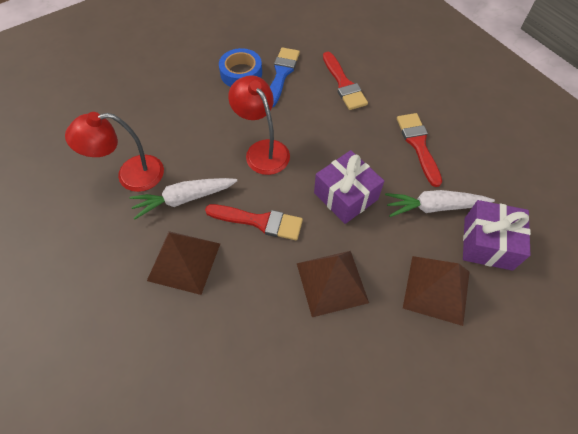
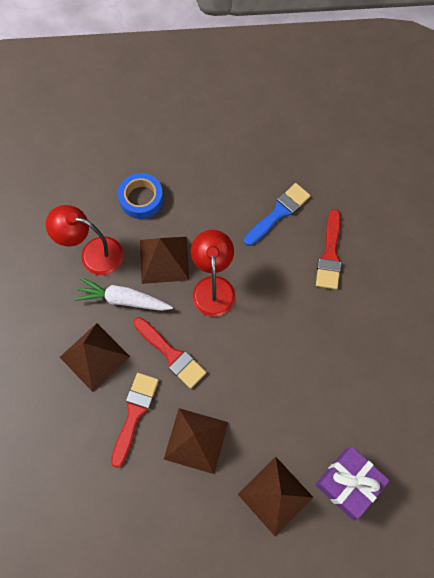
camera: 30 degrees right, 10 degrees up
blue tape [219,48,262,87] -> blue tape moved to [118,173,164,219]
purple gift [314,150,384,224] -> none
white carrot [385,190,495,217] -> none
red brush [397,113,442,187] -> red brush moved to [111,373,159,468]
none -> brown pyramid [140,237,190,284]

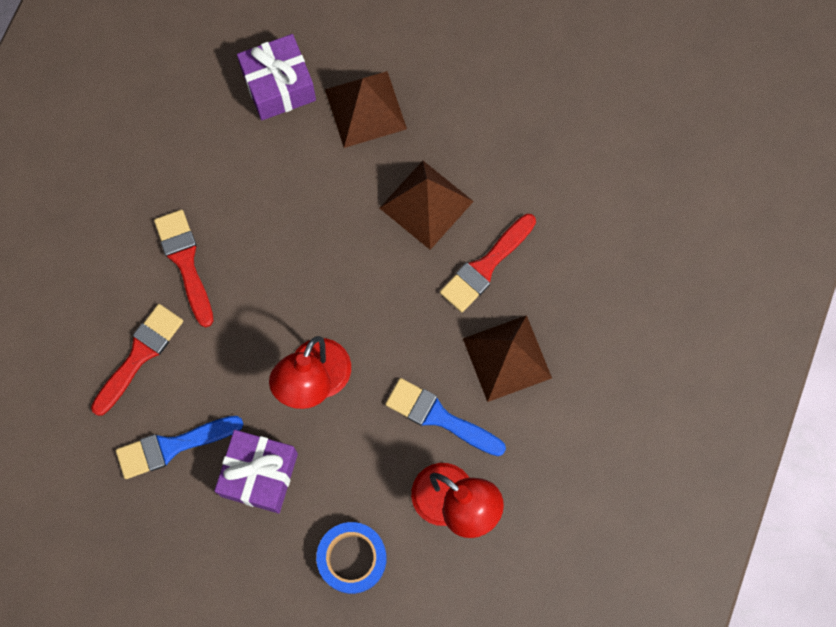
camera: 155 degrees left, 5 degrees up
white carrot [74,277,173,311] -> blue brush [385,378,506,456]
red brush [133,317,206,389] -> red brush moved to [154,210,213,327]
brown pyramid [140,237,190,284] -> none
none -> purple gift [214,430,298,513]

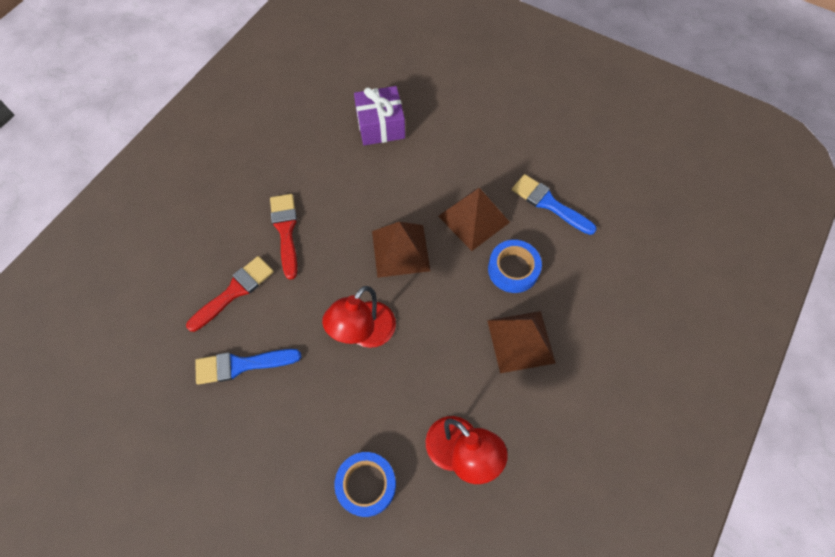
camera: 10 degrees right, 10 degrees down
purple gift [214,430,298,513] -> none
brown pyramid [325,71,407,148] -> brown pyramid moved to [372,222,430,278]
blue brush [385,378,506,456] -> blue brush moved to [512,174,597,235]
red brush [440,214,536,312] -> blue tape [488,240,542,293]

